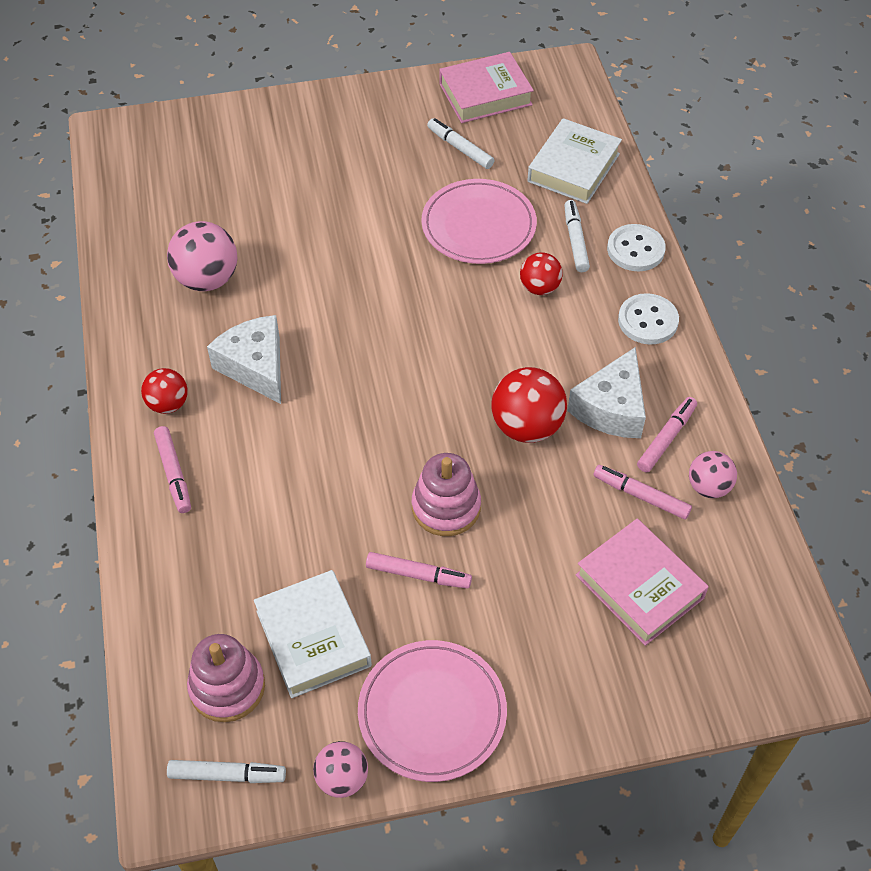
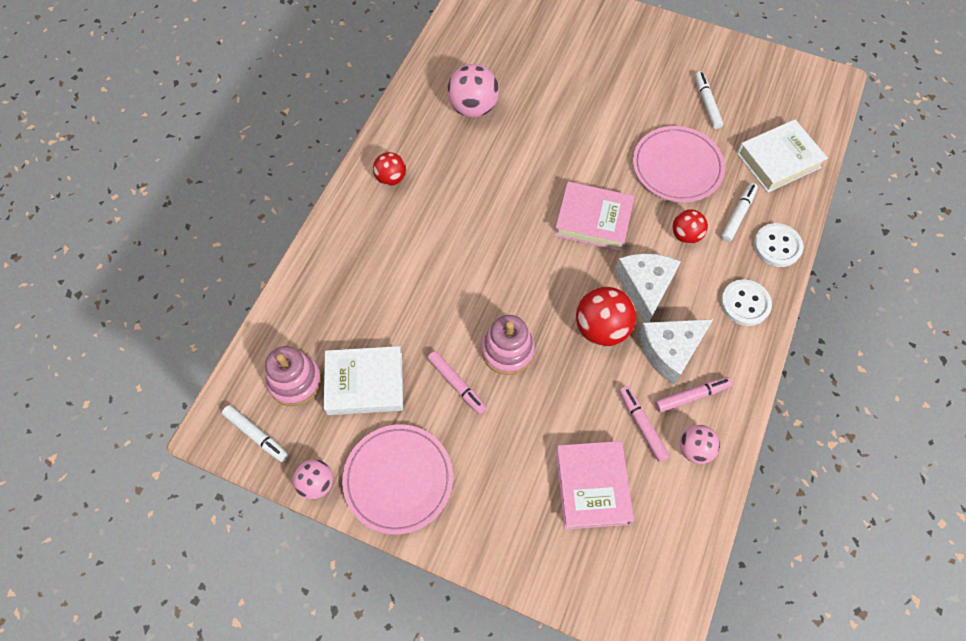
camera: 35 degrees right, 10 degrees up
pink marker [154,426,191,513] -> none
white cheese [207,315,281,404] -> white cheese moved to [615,253,681,322]
white book [254,570,372,698] -> white book turned 75 degrees clockwise [324,346,403,415]
pink book [439,52,534,123] -> pink book moved to [554,182,635,251]

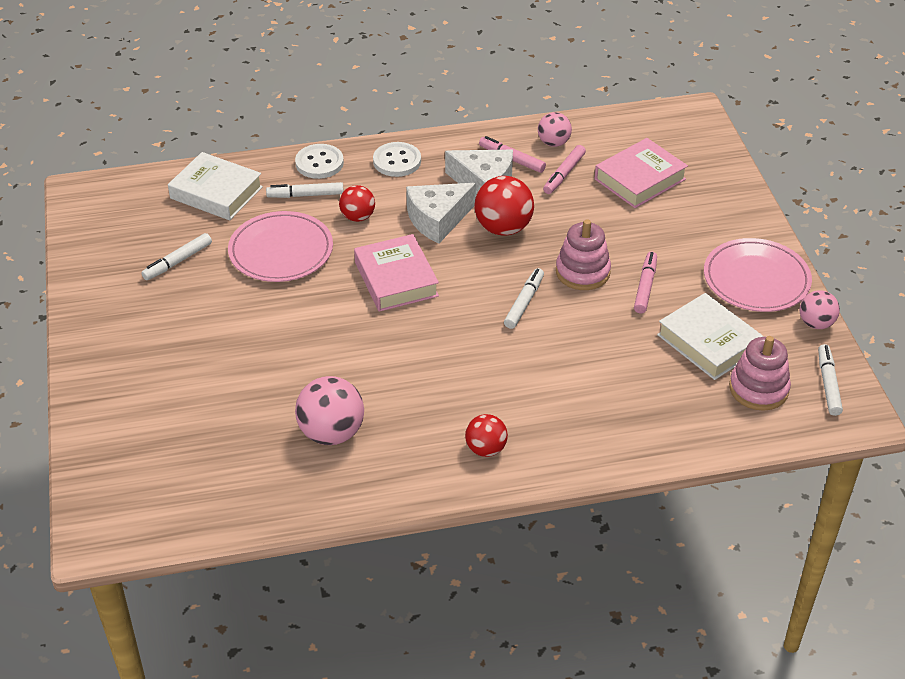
camera: 125 degrees left, 20 degrees down
none -> white marker [504,268,544,329]

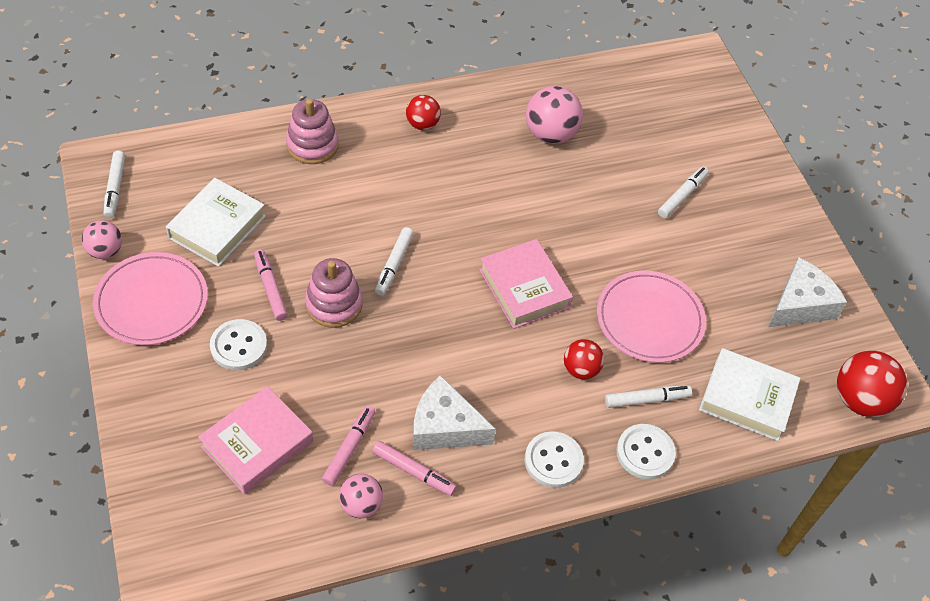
camera: 170 degrees right, 10 degrees up
white marker [141,233,212,280] -> white marker moved to [658,167,709,218]
white cheese [406,183,476,243] -> white cheese moved to [768,258,847,327]
red ball [475,176,534,236] -> red ball moved to [837,351,907,417]
pink marker [634,252,657,314] -> pink marker turned 150 degrees clockwise [254,249,288,321]
white book [657,293,764,380] -> white book turned 75 degrees clockwise [166,178,266,267]
pink stacking toy [729,336,791,411] -> pink stacking toy moved to [286,99,339,164]
none -> white button [210,319,267,370]

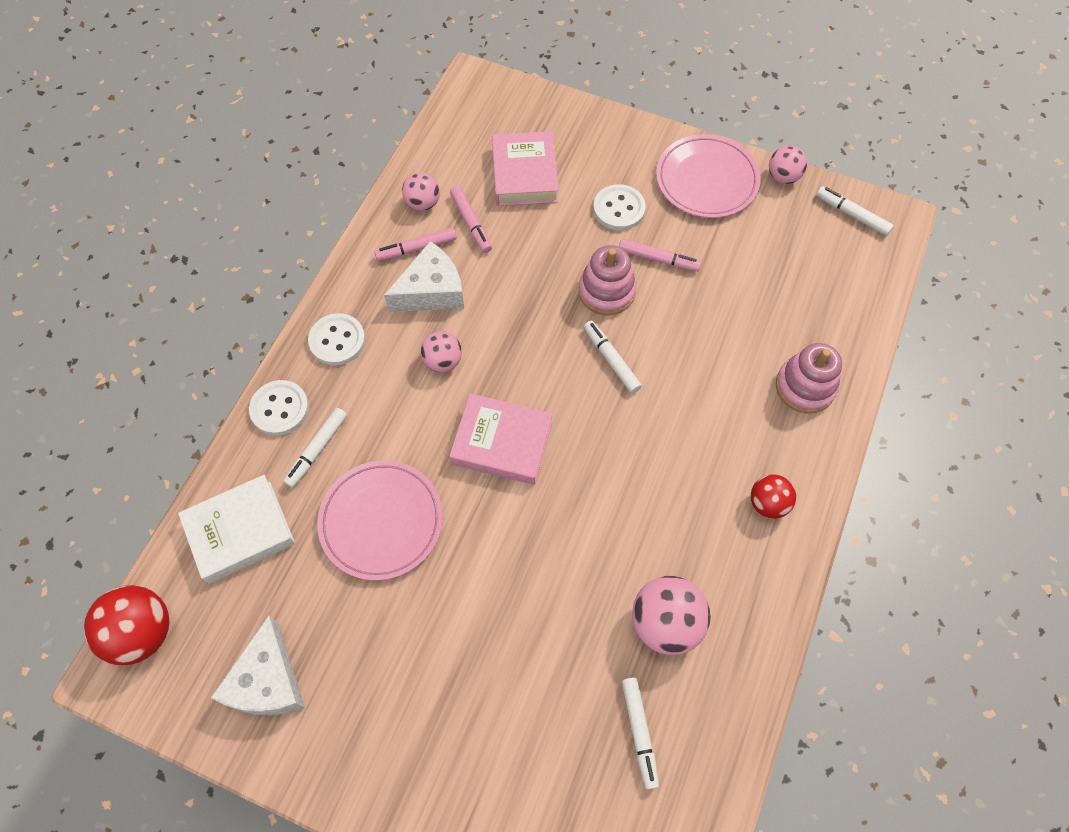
camera: 135 degrees right, 10 degrees up
white book [166,178,266,267] -> none
red ball [564,339,604,380] -> none
white marker [658,167,709,218] -> white marker moved to [622,677,659,790]
none -> pink ball [421,331,462,372]

